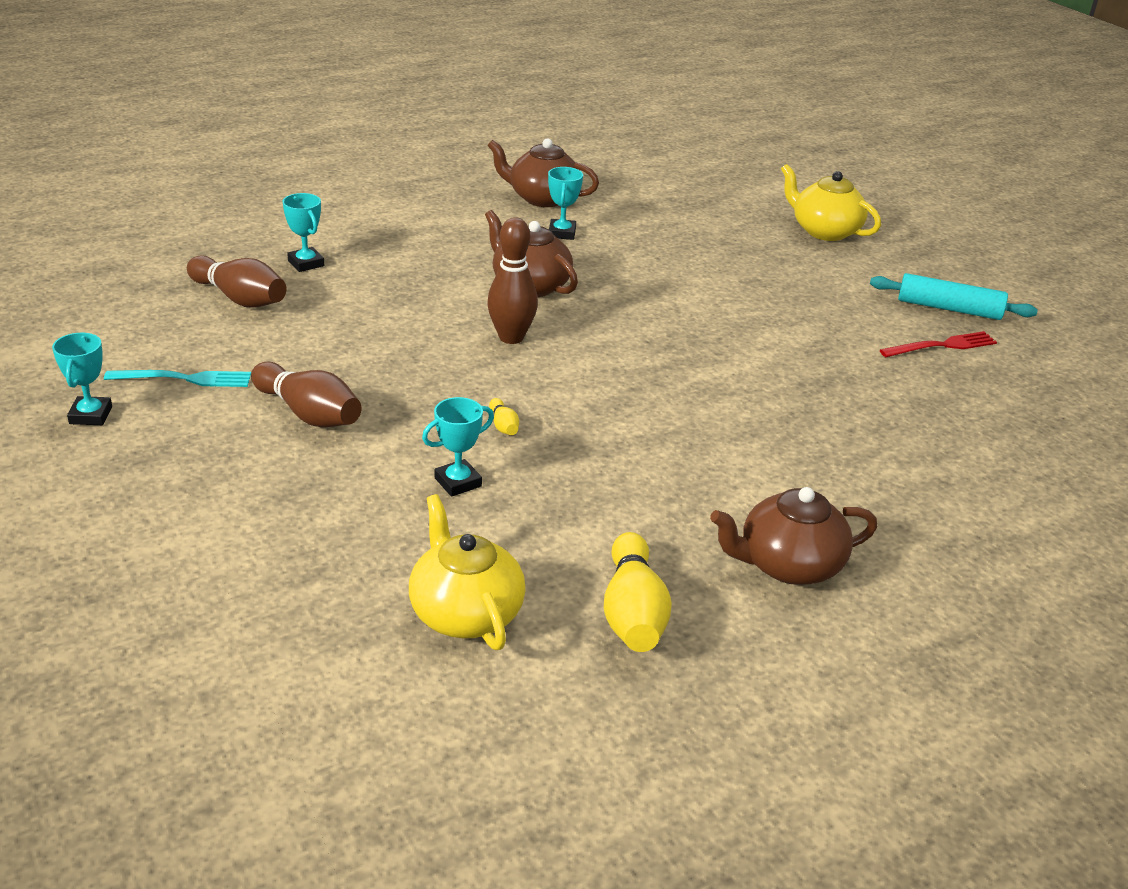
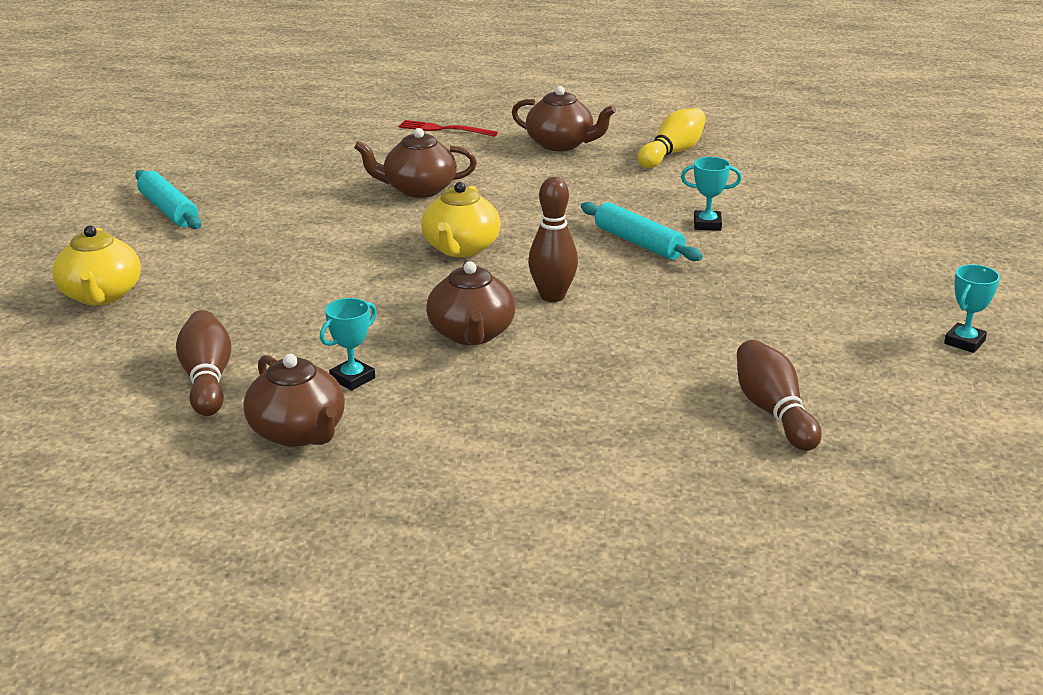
camera: 140 degrees left, 5 degrees down
turquoise fork [104,370,251,387] -> none
brown bowling pin [251,361,362,427] -> brown bowling pin moved to [176,310,231,416]
turquoise trophy [283,193,324,272] -> none
yellow teapot [409,494,526,650] -> yellow teapot moved to [421,182,501,257]
yellow bowling pin [489,398,519,435] -> turquoise rolling pin [581,202,703,261]
red fork [880,331,997,357] -> red fork moved to [399,120,498,137]
none -> brown teapot [354,128,477,198]

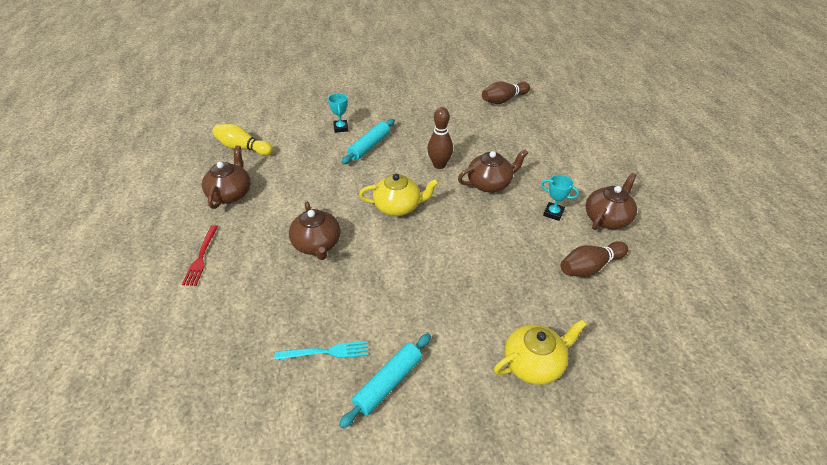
camera: 105 degrees left, 15 degrees up
turquoise trophy [944,264,1000,353] -> none
none -> turquoise fork [275,341,368,360]

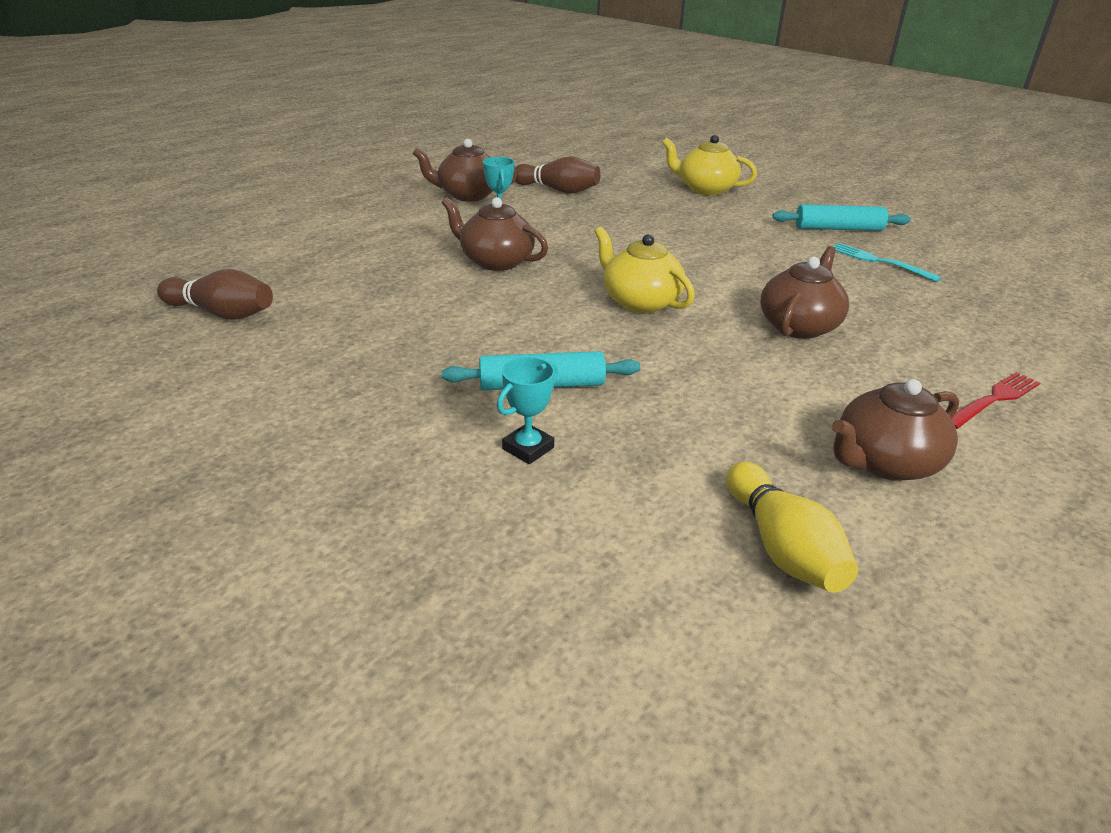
camera: 130 degrees left, 10 degrees down
brown bowling pin [427,107,453,169] -> none

